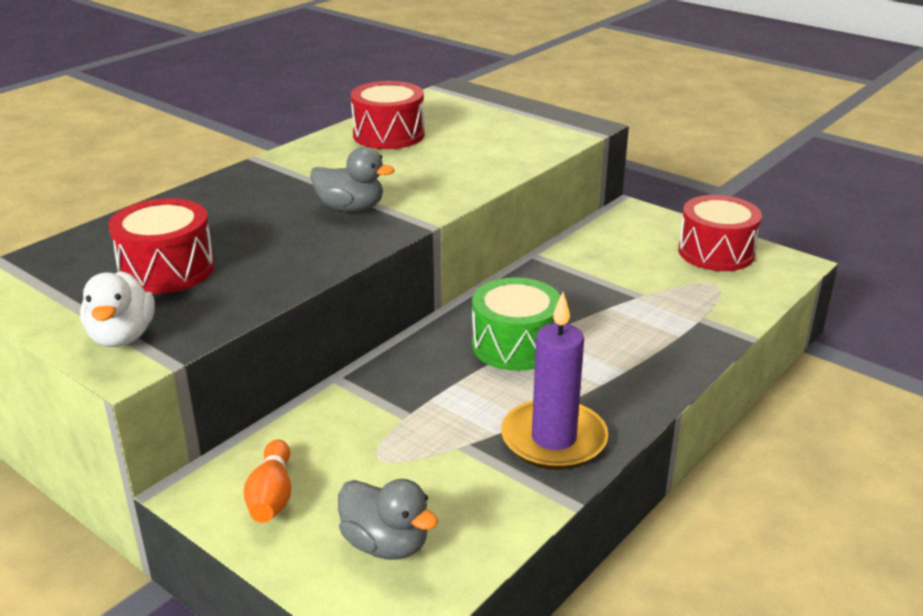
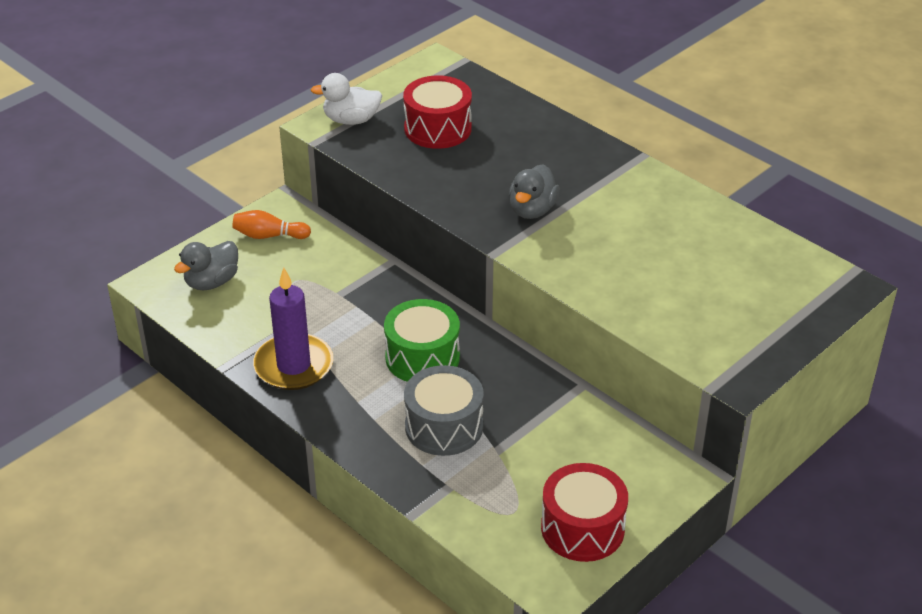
camera: 95 degrees right, 10 degrees up
red drum [351,81,425,149] -> none
none -> grey drum [404,365,484,456]

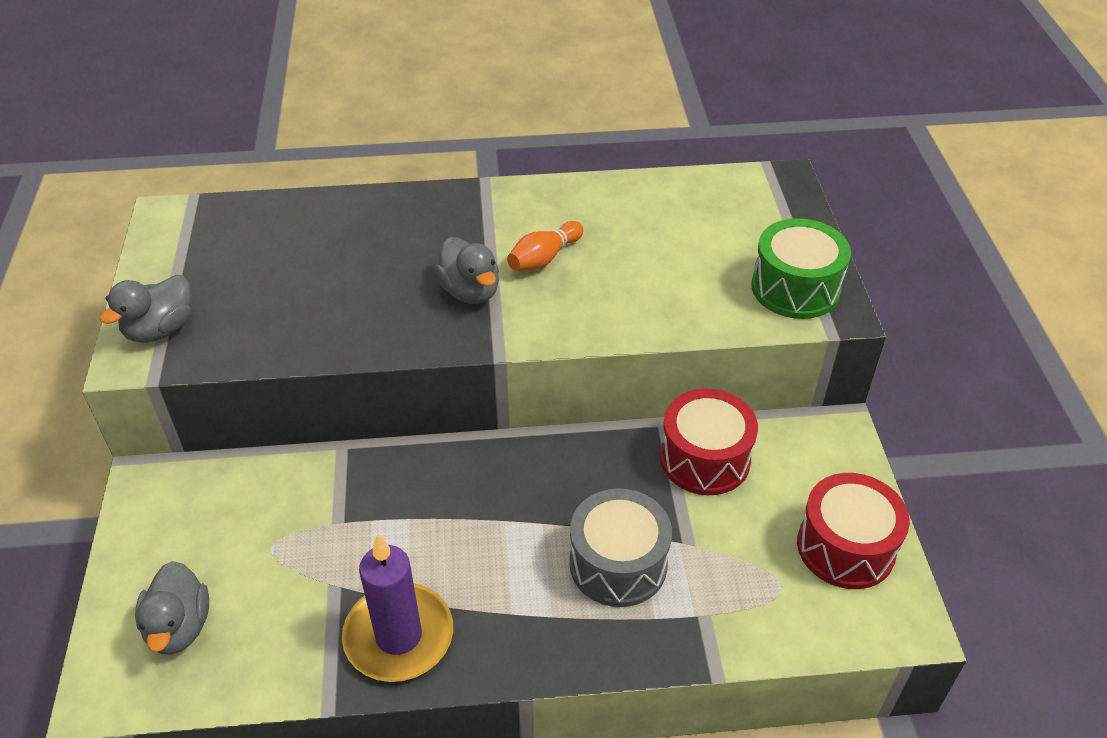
camera: 50 degrees left, 5 degrees up
orange bowling pin [232,210,311,239] -> orange bowling pin moved to [507,221,583,271]
white duck [311,73,382,125] -> grey duck [100,275,191,343]
green drum [384,299,460,382] -> green drum moved to [751,218,851,319]
red drum [403,75,472,149] -> red drum moved to [660,389,758,495]

